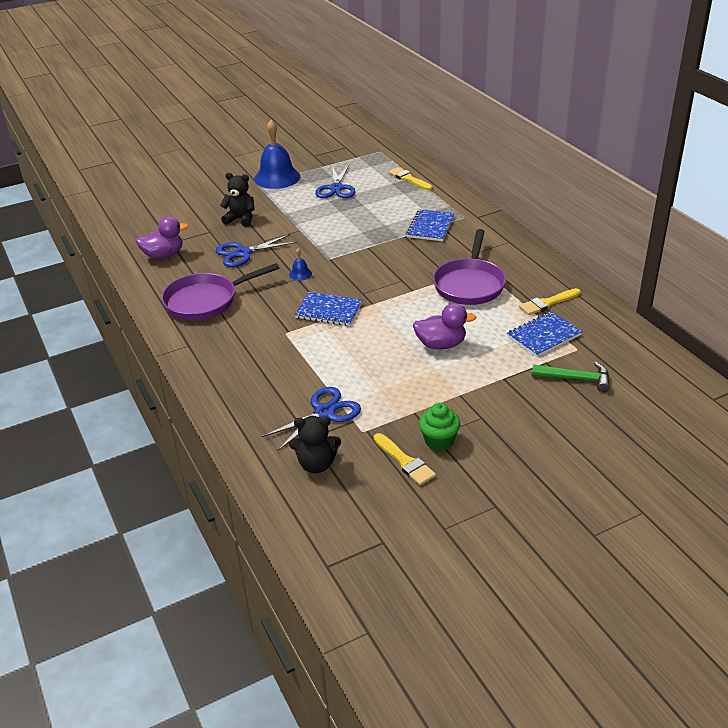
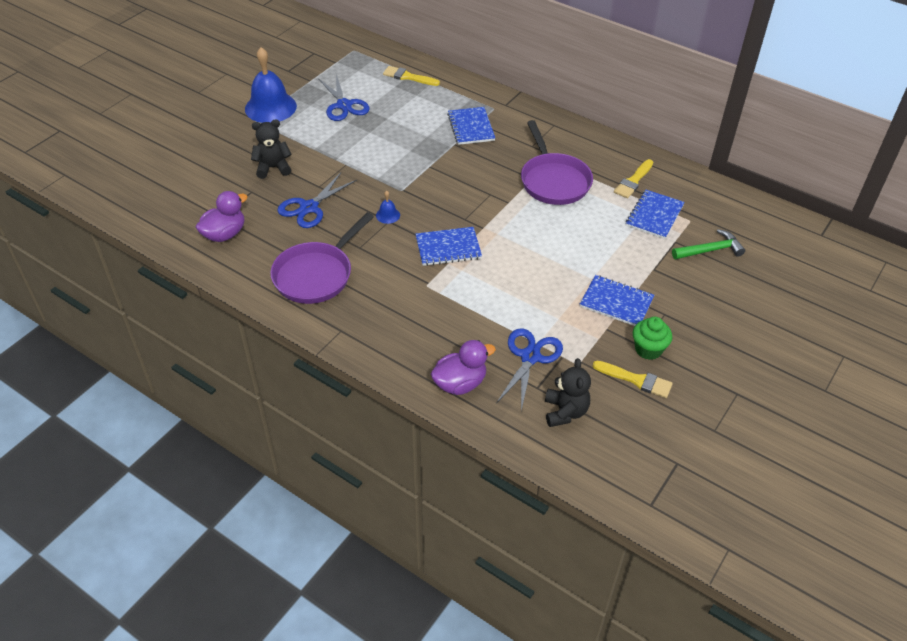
camera: 30 degrees left, 10 degrees up
black teddy bear [289,416,341,474] -> black teddy bear turned 60 degrees counterclockwise [545,358,591,427]
purple duck [413,303,476,349] -> purple duck moved to [431,340,496,395]
none -> blue notebook [580,275,654,326]

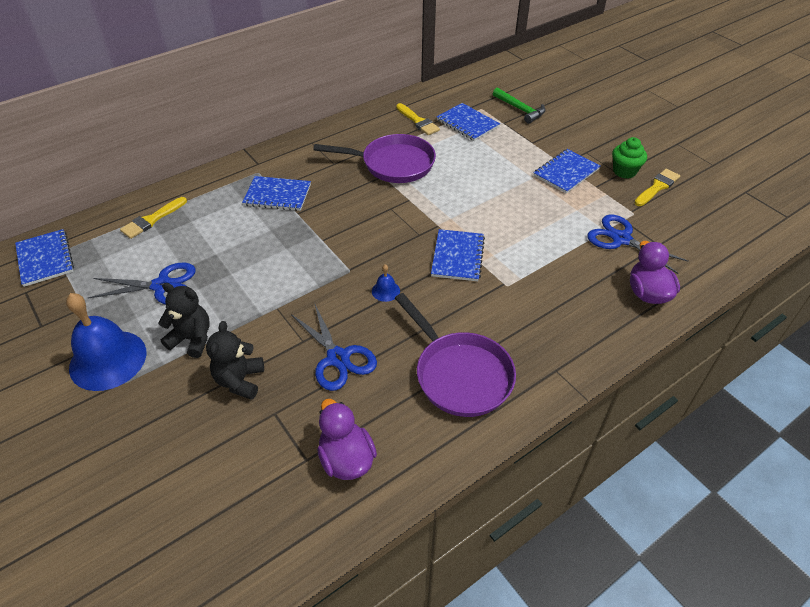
camera: 70 degrees left, 0 degrees up
black teddy bear [545,358,591,427] -> black teddy bear moved to [158,283,210,358]
green hammer [672,229,745,259] -> green hammer turned 135 degrees clockwise [493,88,546,124]
none -> blue notebook [15,229,74,287]

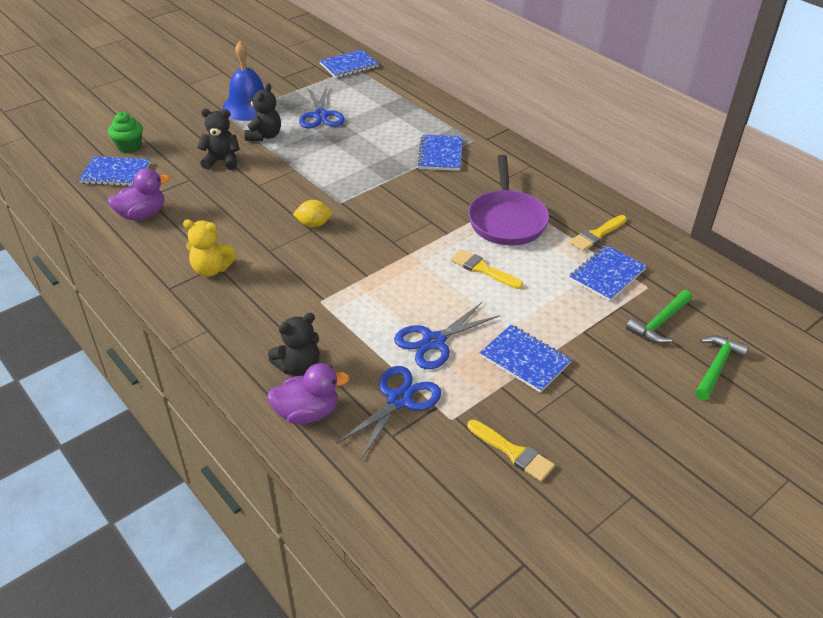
camera: 85 degrees right, 5 degrees down
yellow brush [120,197,187,239] -> yellow brush moved to [451,249,523,289]
blue scissors [291,305,377,391] -> blue scissors moved to [394,302,500,369]
blue bell [372,264,400,302] -> yellow lemon [292,200,332,227]
purple pan [395,293,516,417] -> yellow teddy bear [183,220,236,277]
blue notebook [431,229,485,281] -> blue notebook moved to [79,156,151,186]
green cupcake [612,137,647,179] -> green cupcake moved to [108,112,143,153]
none -> black teddy bear [268,313,320,376]
none -> green hammer [695,335,749,400]

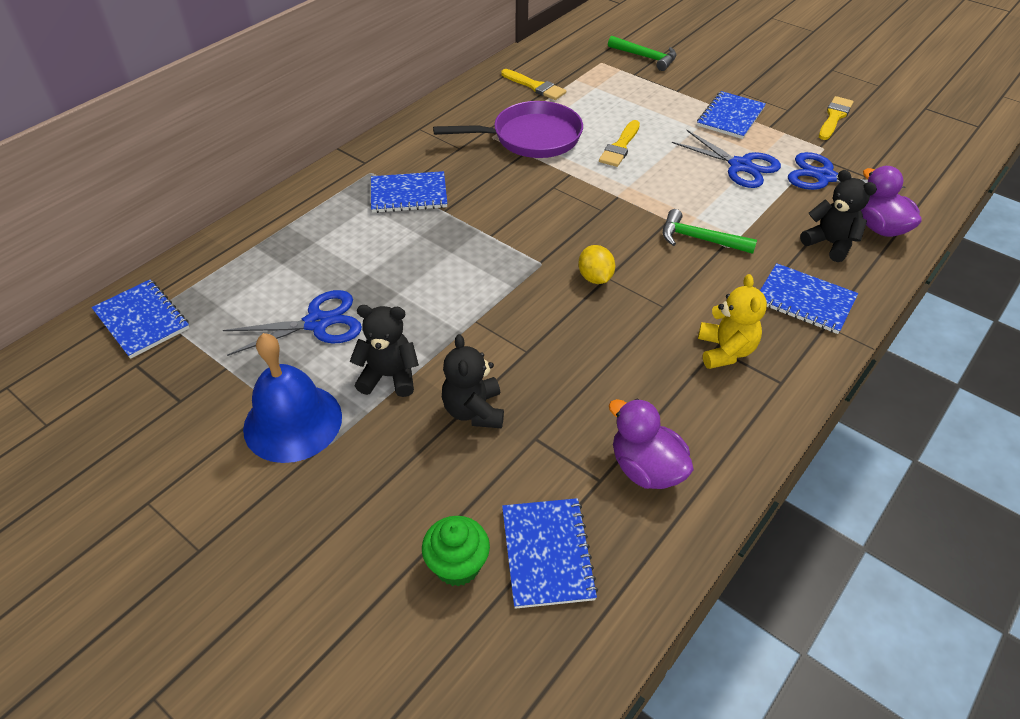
camera: 100 degrees left, 5 degrees up
blue notebook [569,245,647,301] -> blue notebook moved to [760,263,858,334]
green hammer [695,335,749,400] -> green hammer moved to [663,209,757,254]

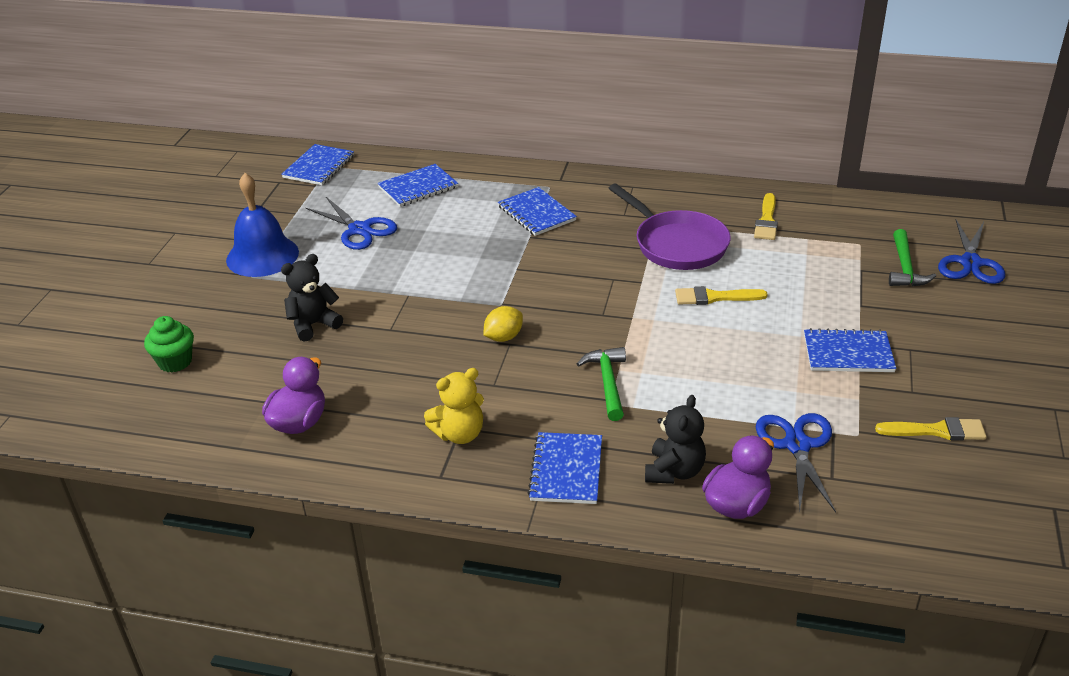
camera: 65 degrees right, 10 degrees down
black teddy bear [350,305,419,397] -> none
blue notebook [502,498,598,609] -> blue notebook moved to [378,164,458,207]
blue scissors [672,130,781,188] -> blue scissors moved to [938,220,1005,284]

